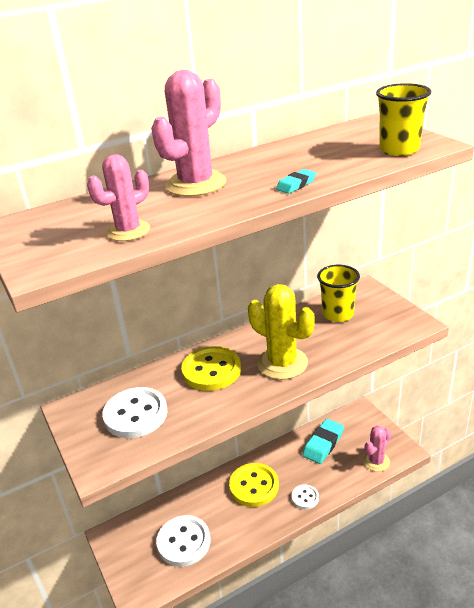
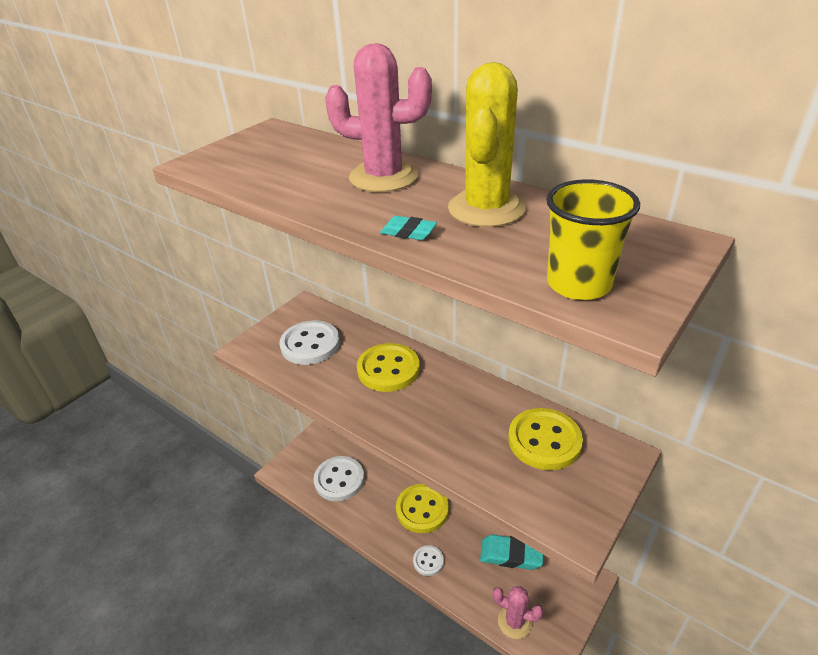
camera: 65 degrees right, 5 degrees up
pink cactus [87,154,150,241] -> none
yellow cactus [248,284,315,380] -> yellow cactus moved to [448,62,526,227]
yellow cup [317,265,360,322] -> yellow button [508,408,583,470]

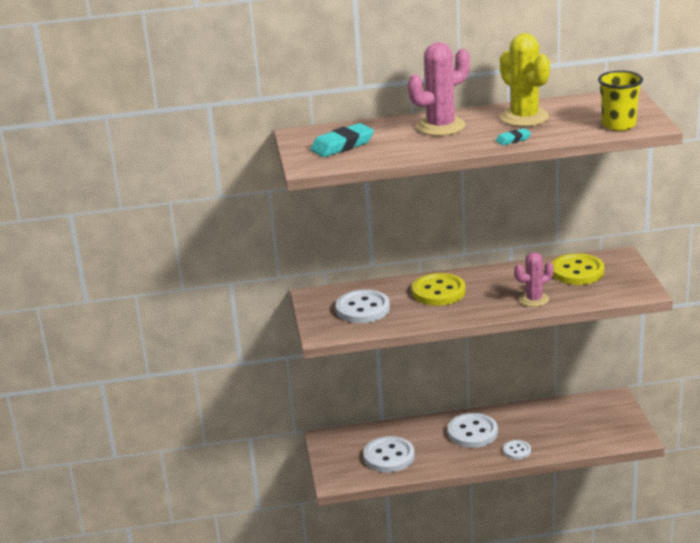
camera: 45 degrees left, 10 degrees down
yellow button [396,484,449,533] -> white button [447,413,498,448]
turquoise eraser [480,535,543,570] -> turquoise eraser moved to [310,123,374,157]
pink cactus [492,586,543,639] -> pink cactus moved to [514,252,554,307]

